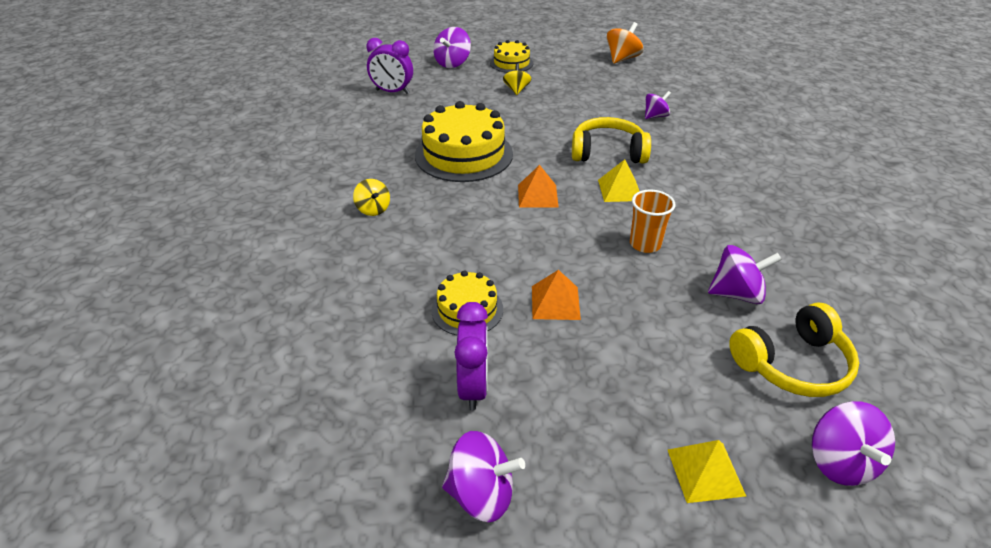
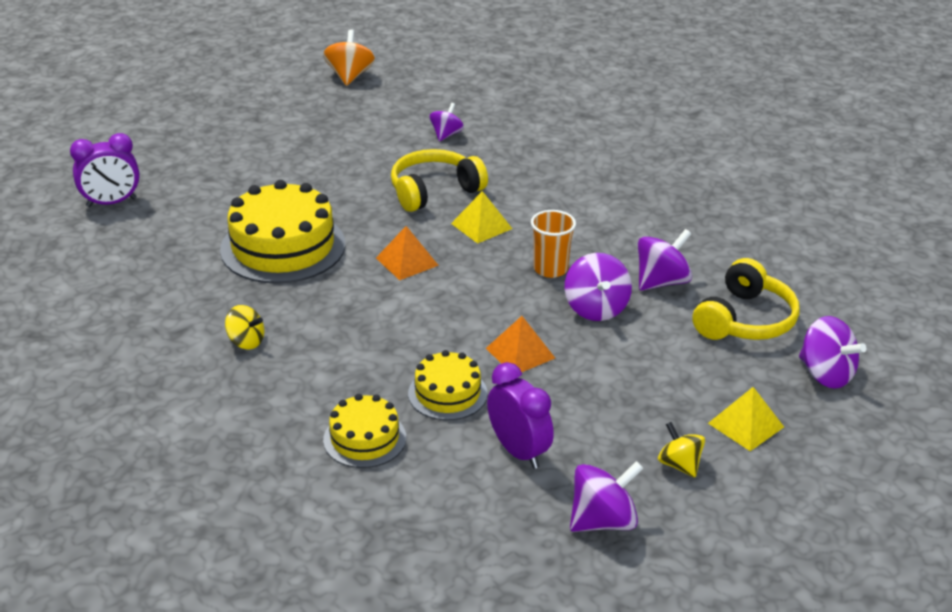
camera: 35 degrees left, 5 degrees down
purple spinning top [433,27,471,68] -> purple spinning top moved to [565,253,632,321]
yellow cake [490,40,533,73] -> yellow cake moved to [323,394,406,468]
yellow spinning top [503,63,531,95] -> yellow spinning top moved to [658,422,705,477]

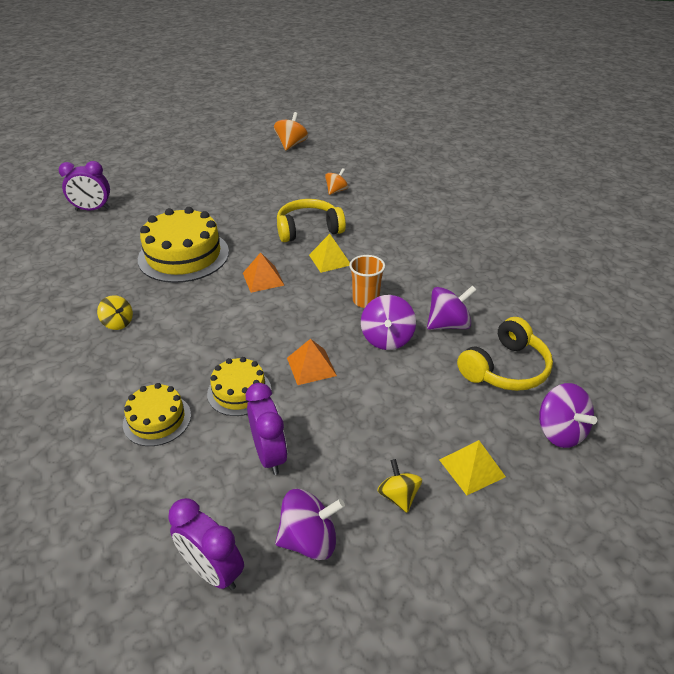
camera: 15 degrees right, 5 degrees up
purple spinning top [429,103,464,141] -> orange spinning top [325,168,348,195]
none -> purple clock [168,498,244,590]

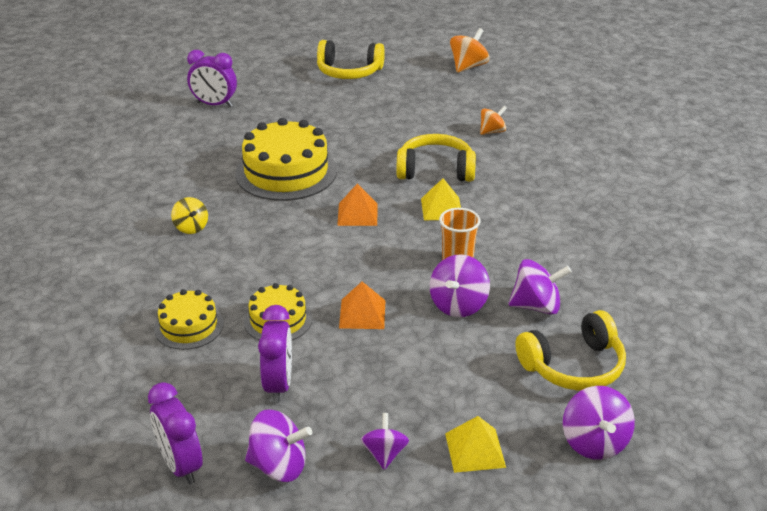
camera: 20 degrees right, 5 degrees down
yellow spinning top [377,459,422,513] -> purple spinning top [361,413,409,470]
none -> yellow headphones [317,40,385,79]

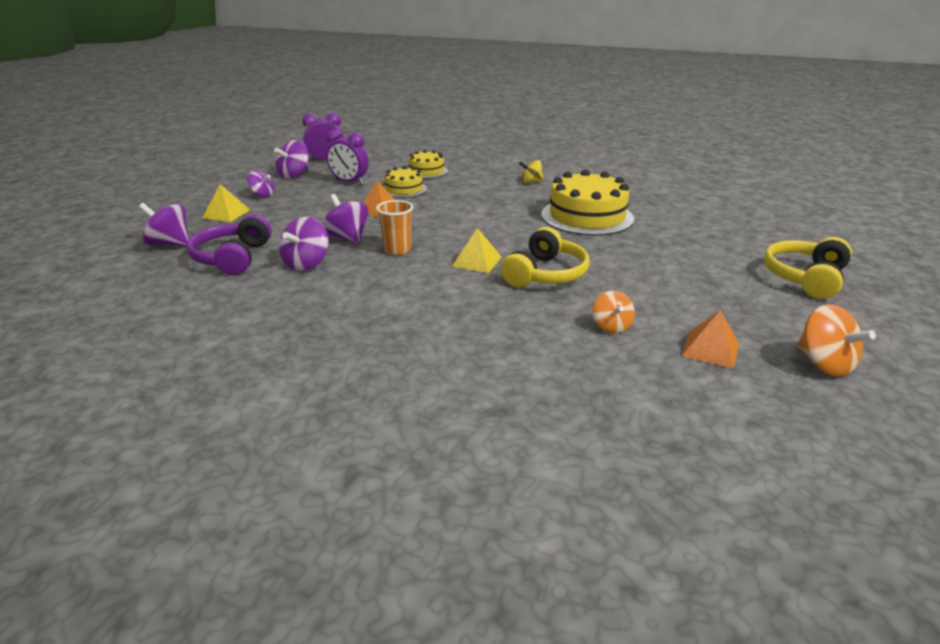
camera: 115 degrees right, 5 degrees down
purple clock [187,50,237,107] -> none
orange pyramid [337,184,378,226] -> orange pyramid moved to [682,310,739,369]
yellow headphones [515,310,626,391] -> purple headphones [187,215,272,275]

